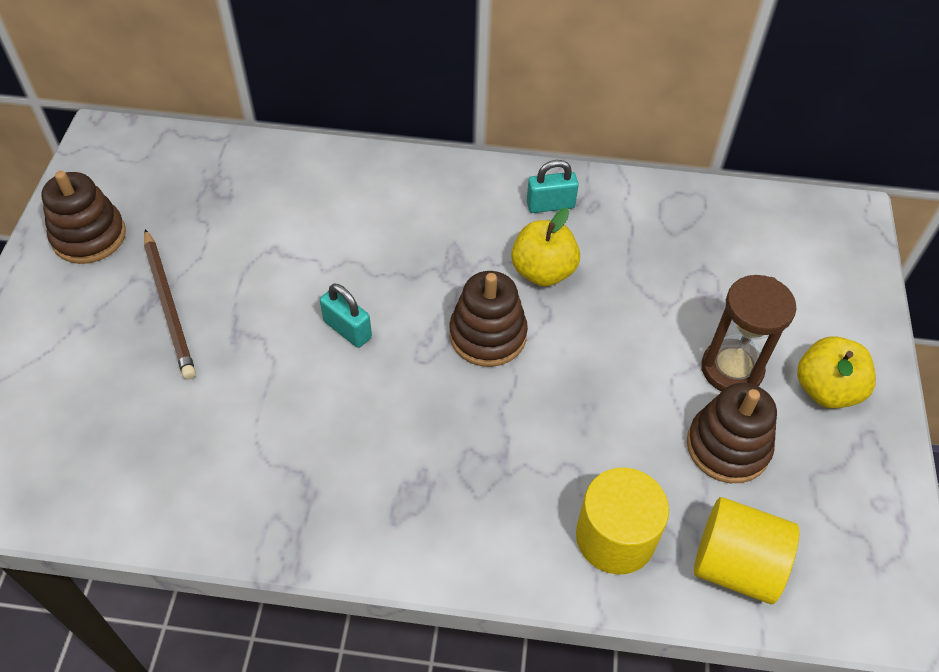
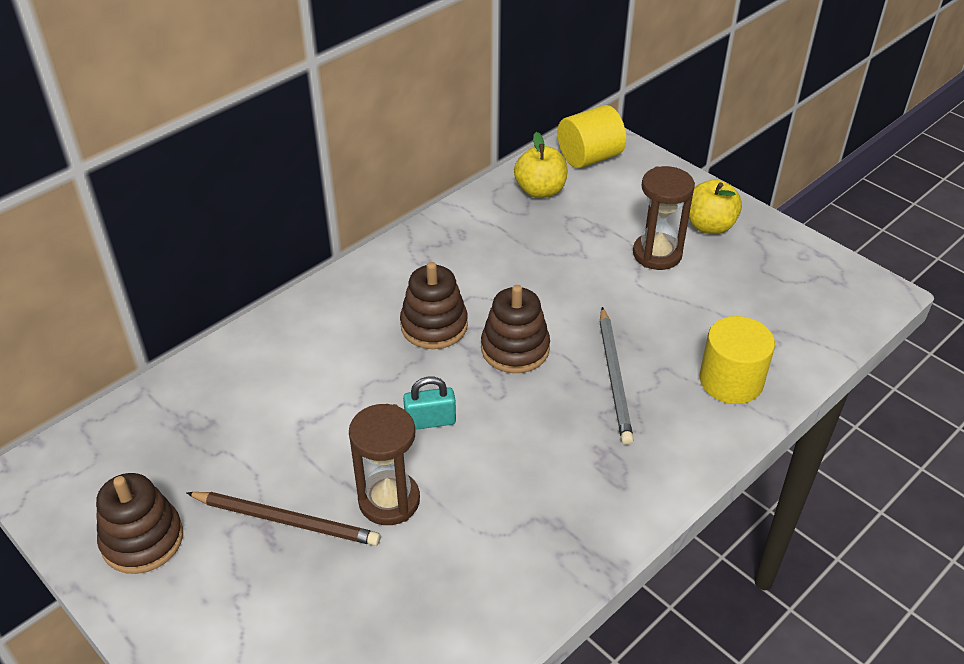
camera: 50 degrees left, 10 degrees down
yellow apple [511,208,580,287] -> yellow apple moved to [514,132,567,198]
turquoise padlock [527,160,579,213] -> none
brown stacking toy [687,383,777,483] -> brown stacking toy moved to [400,262,468,349]
yellow cylinder [694,497,800,604] -> yellow cylinder moved to [557,105,626,168]
none -> brown hourglass [349,404,420,525]
none -> grey pencil [600,307,634,445]

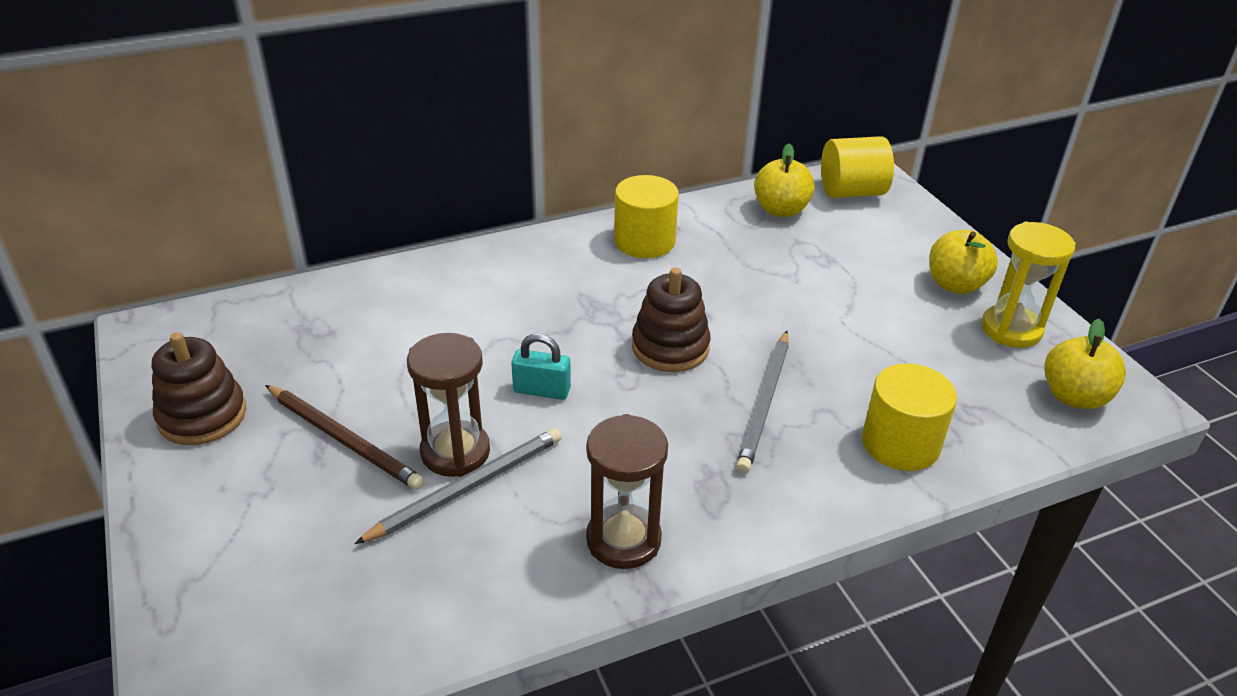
camera: 20 degrees right, 5 degrees down
brown stacking toy [400,262,468,349] -> none
brown hourglass [633,166,695,270] -> brown hourglass moved to [586,414,668,569]
none -> grey pencil [354,428,562,544]
none -> yellow cylinder [614,175,679,258]
none -> yellow hourglass [982,222,1076,348]
none -> yellow apple [1044,319,1126,409]

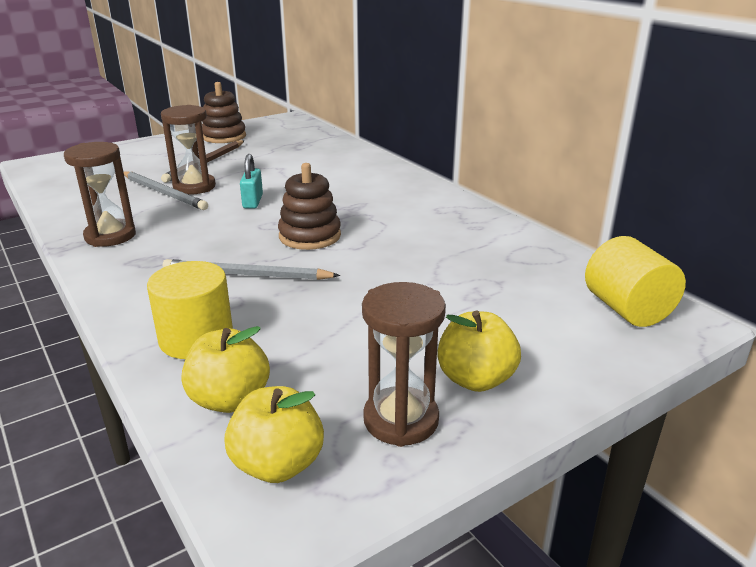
camera: 80 degrees right, 10 degrees down
yellow cylinder [614,175,679,258] -> none
yellow apple [754,143,815,217] -> yellow apple moved to [182,326,270,413]
yellow hourglass [982,222,1076,348] -> brown hourglass [362,282,446,447]

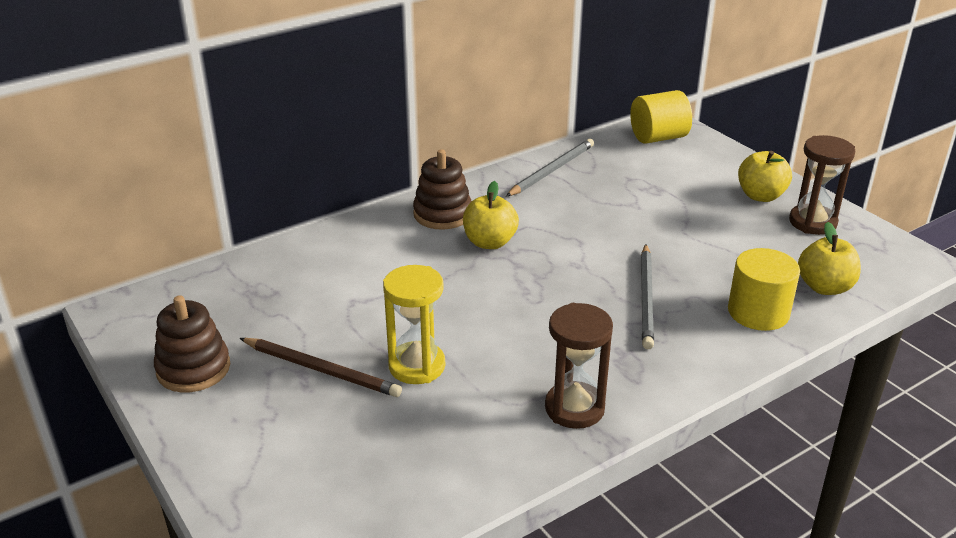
camera: 90 degrees left, 5 degrees up
grey pencil [124,171,208,210] -> grey pencil moved to [506,139,594,196]
brown hourglass [161,105,216,195] -> yellow hourglass [383,265,445,384]
yellow apple [224,386,324,483] -> yellow apple moved to [463,181,519,249]
turquoise padlock [240,154,263,208] -> none
brown stacking toy [278,163,341,250] -> brown stacking toy moved to [413,149,472,230]

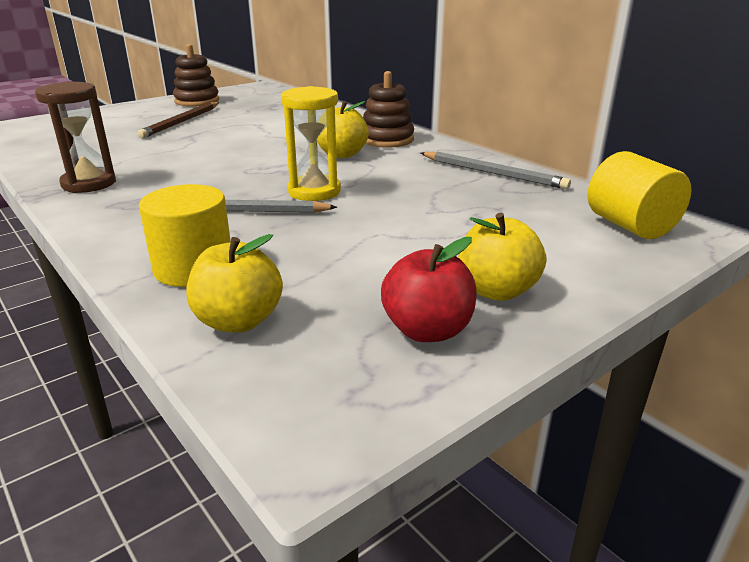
camera: 85 degrees right, 5 degrees down
yellow hourglass [383,265,445,384] -> yellow hourglass moved to [281,86,341,201]
brown hourglass [789,135,856,235] -> red apple [381,237,477,342]

